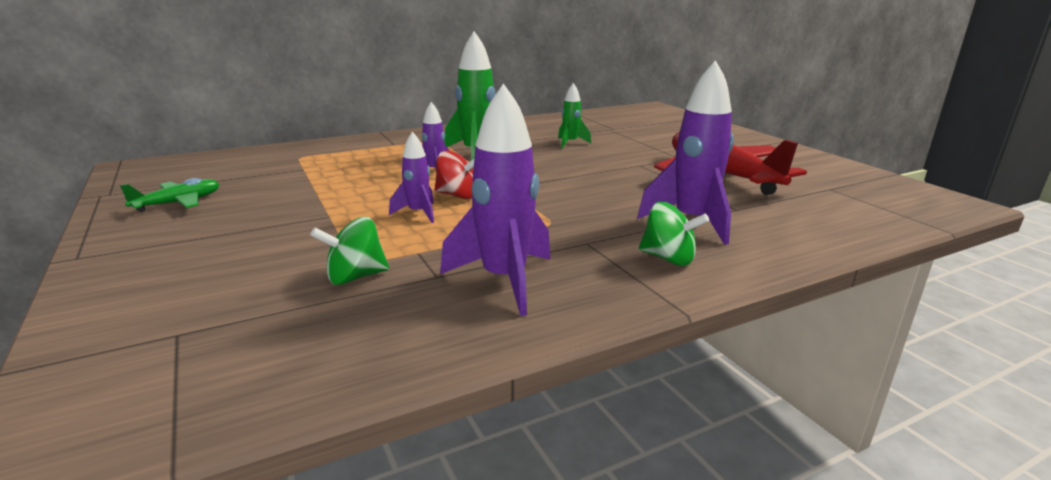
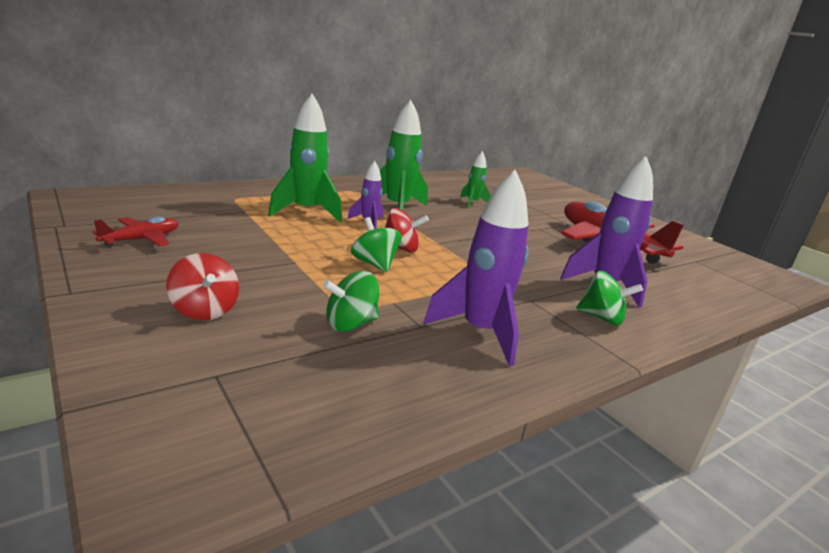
camera: 10 degrees left, 0 degrees up
green plane [120,178,219,212] -> red plane [92,216,179,247]
purple rocket [389,132,434,223] -> green spinning top [351,217,402,272]
none -> red spinning top [166,253,239,320]
none -> green rocket [268,94,342,222]

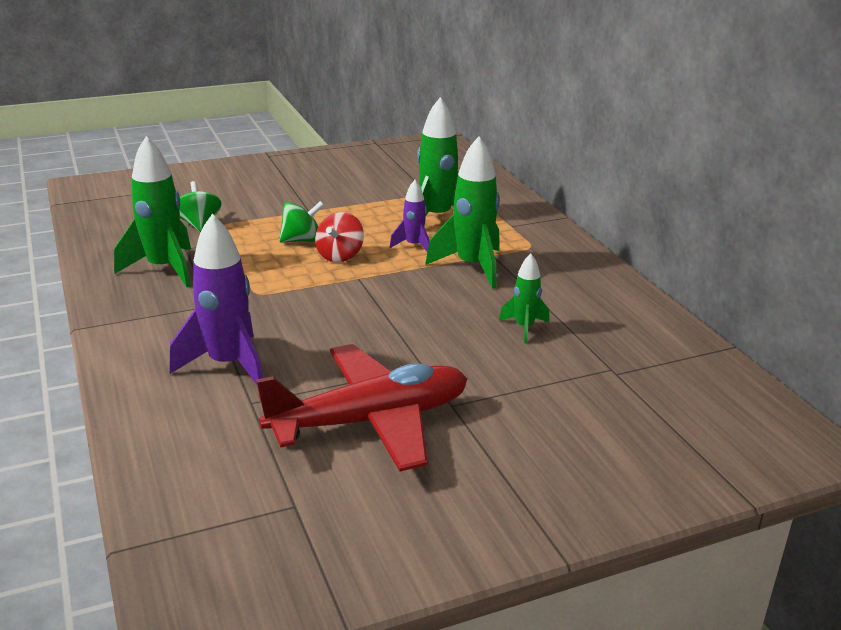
camera: 105 degrees right, 5 degrees up
red plane [92,216,179,247] -> none
red spinning top [166,253,239,320] -> none
purple rocket [423,170,529,366] -> green rocket [114,136,191,287]
green spinning top [576,271,643,326] -> none

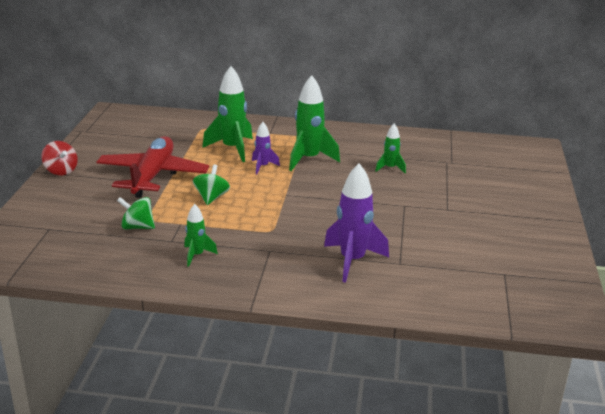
camera: 60 degrees left, 0 degrees up
green rocket [114,136,191,287] -> green rocket [184,204,218,267], size x0.54
red plane [256,344,467,471] -> red plane moved to [97,136,209,198]
red spinning top [315,212,364,263] -> red spinning top moved to [41,141,78,175]

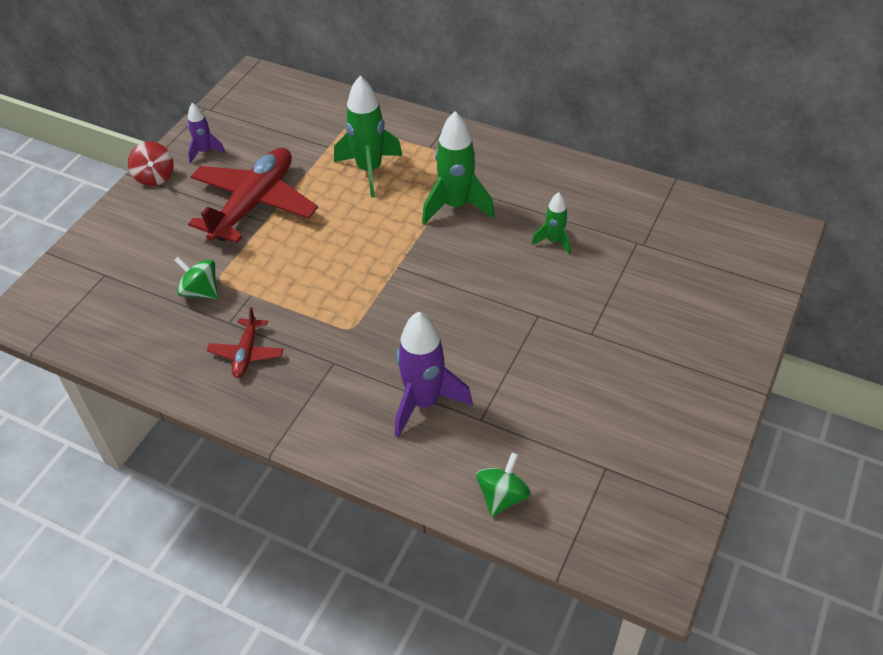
camera: 20 degrees right, 20 degrees up
green rocket [184,204,218,267] -> red plane [207,307,283,378]
green spinning top [193,164,230,205] -> green spinning top moved to [476,452,531,517]
purple rocket [252,122,280,175] -> purple rocket moved to [188,103,226,163]

